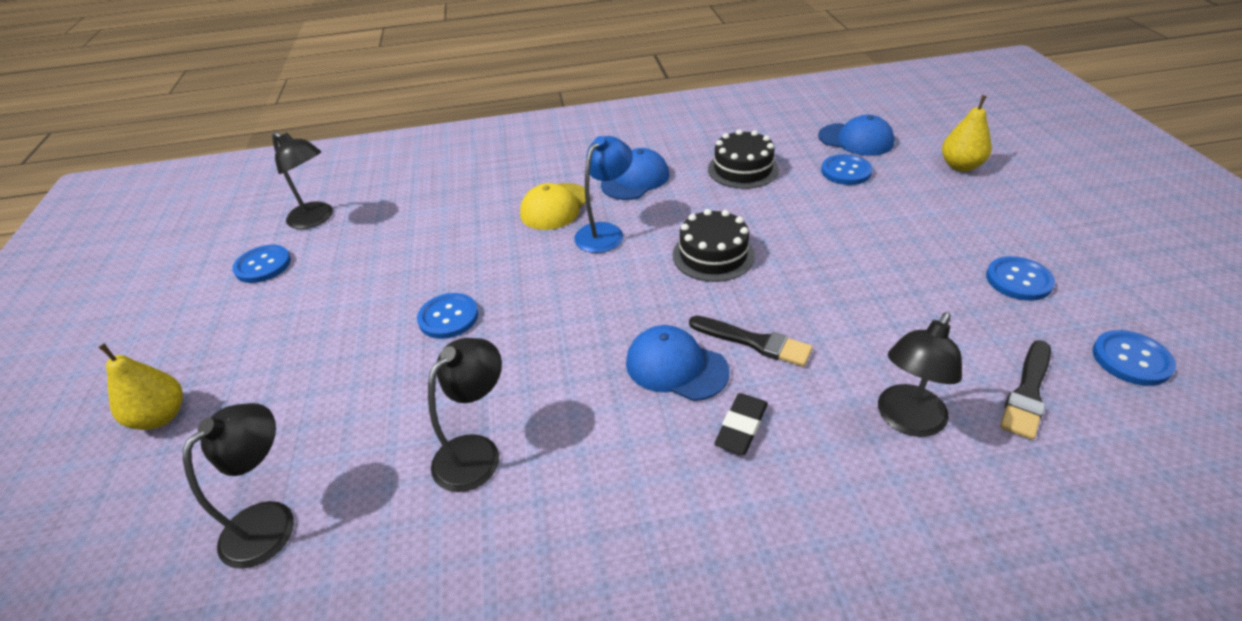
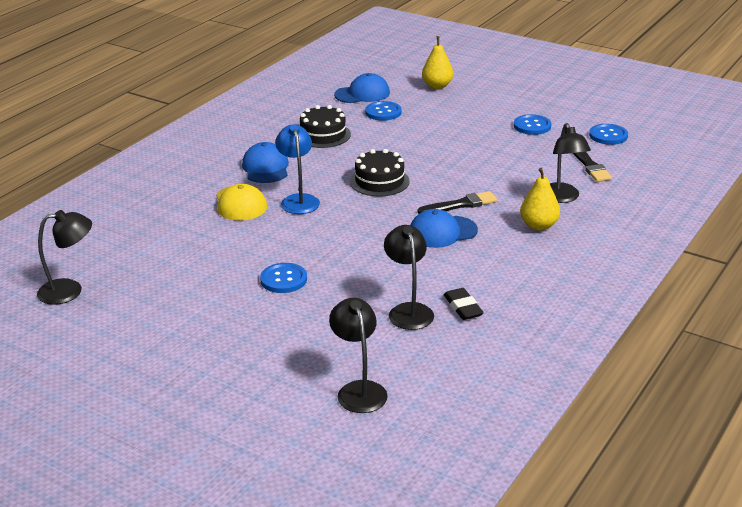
camera: 50 degrees left, 10 degrees down
yellow pear [98,344,183,430] -> yellow pear moved to [520,168,560,231]
blue button [232,245,291,283] -> none
black eraser [714,393,768,455] -> black eraser moved to [444,288,484,320]

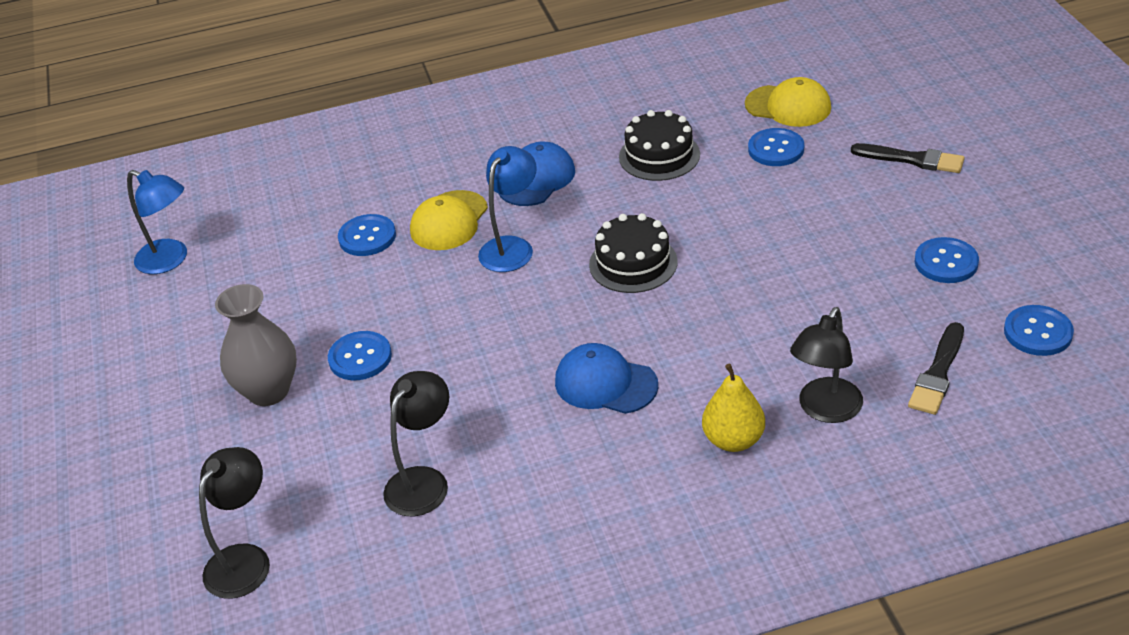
camera: 45 degrees right, 10 degrees up
black lamp [37,210,92,305] -> blue lamp [127,170,187,274]
blue cap [334,73,390,103] -> yellow cap [745,77,831,127]
black brush [418,191,497,214] -> black brush moved to [851,143,964,173]
yellow pear [422,36,453,89] -> none
black eraser [444,288,484,320] -> none
none -> grey vase [215,284,297,406]
none -> blue button [338,214,396,256]

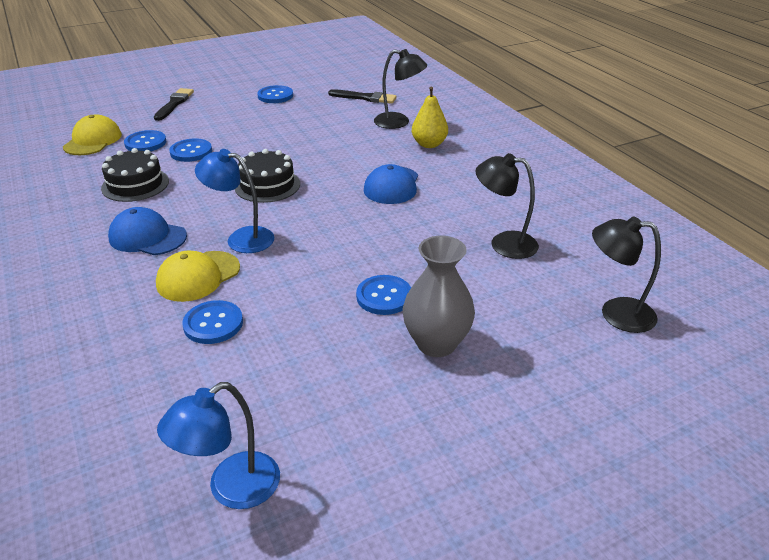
camera: 105 degrees left, 5 degrees down
blue lamp [127,170,187,274] -> blue lamp turned 150 degrees counterclockwise [157,382,280,509]
yellow cap [410,190,488,250] -> yellow cap turned 120 degrees clockwise [156,251,240,302]
blue button [1004,305,1074,356] -> blue button moved to [169,138,212,162]

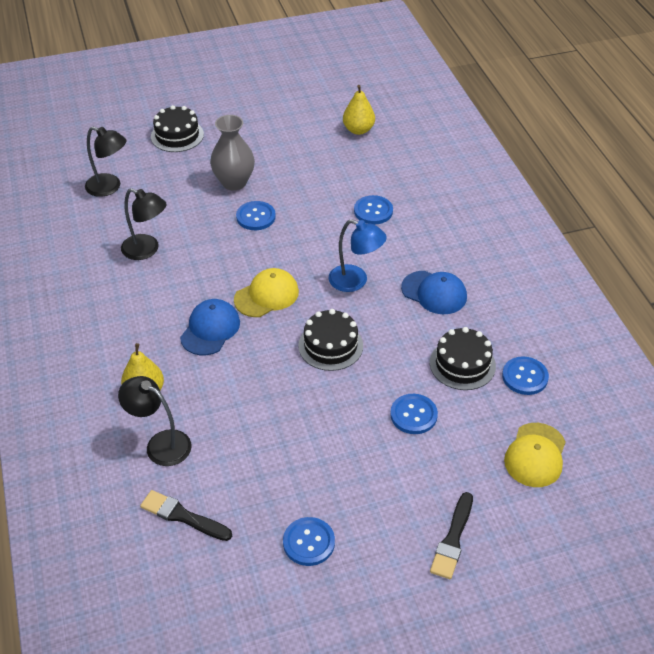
camera: 170 degrees left, 10 degrees up
blue button [124,130,167,151] -> blue button moved to [502,356,549,395]
yellow cap [156,251,240,302] -> yellow cap moved to [234,268,299,317]
blue lamp [157,382,280,509] -> yellow pear [343,85,375,135]
none -> black cake [151,105,204,152]

